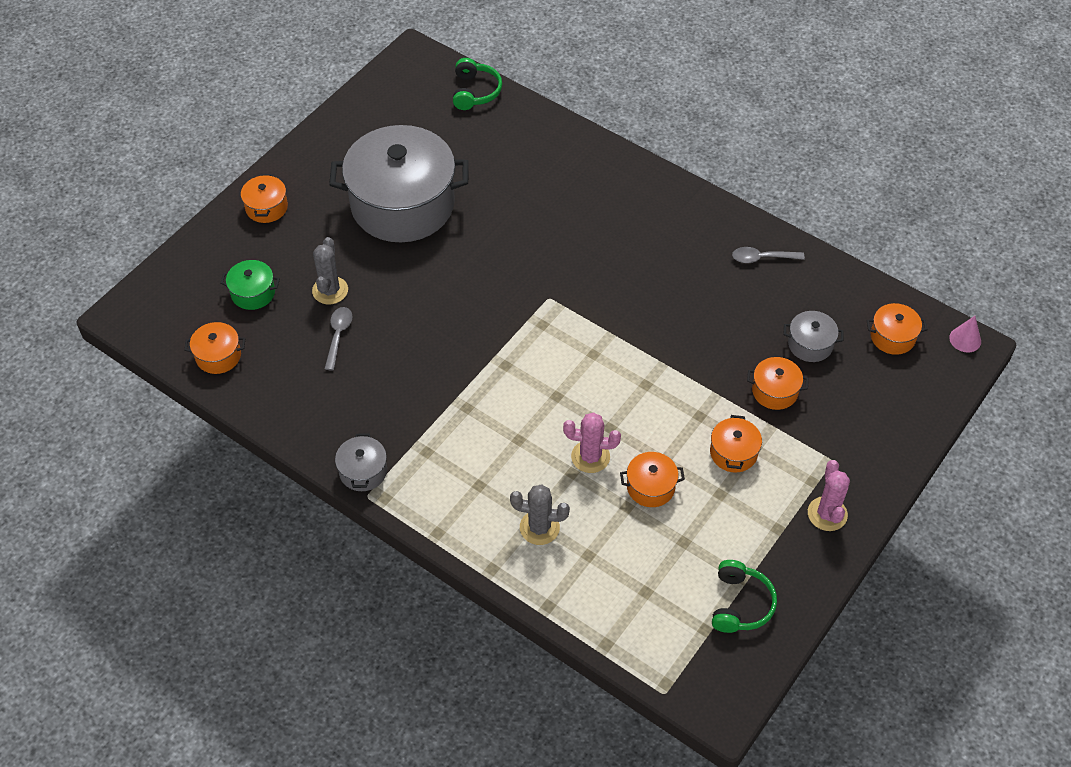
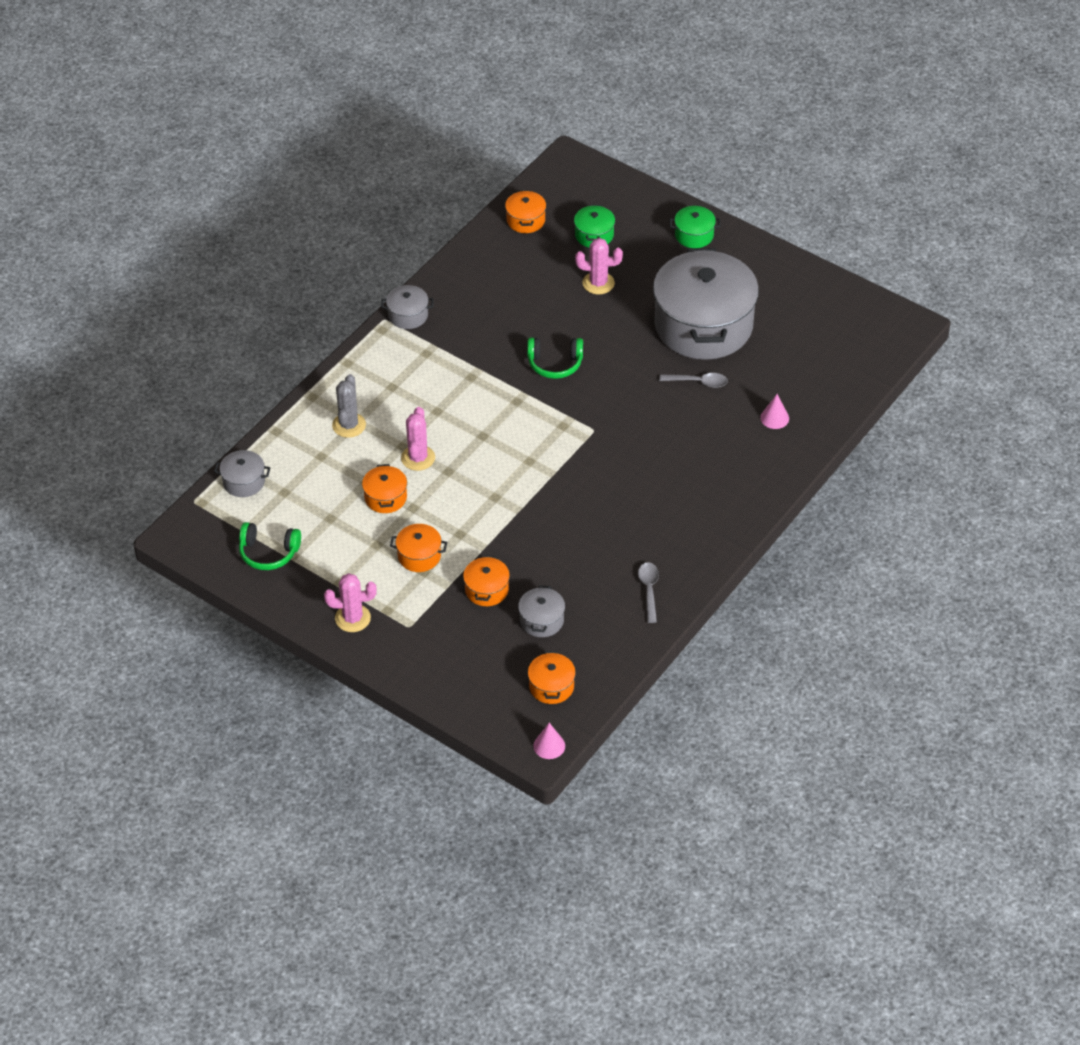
camera: 90 degrees right, 5 degrees down
orange pot [241,174,288,223] -> green pot [669,206,721,248]
grey cactus [312,237,348,304] -> pink cactus [575,238,623,294]
grey spoon [325,307,353,371] -> grey spoon moved to [659,373,728,388]
green headphones [453,58,502,110] -> green headphones moved to [527,338,583,379]
none -> grey pot [214,450,271,497]
none -> pink cone [760,394,789,429]

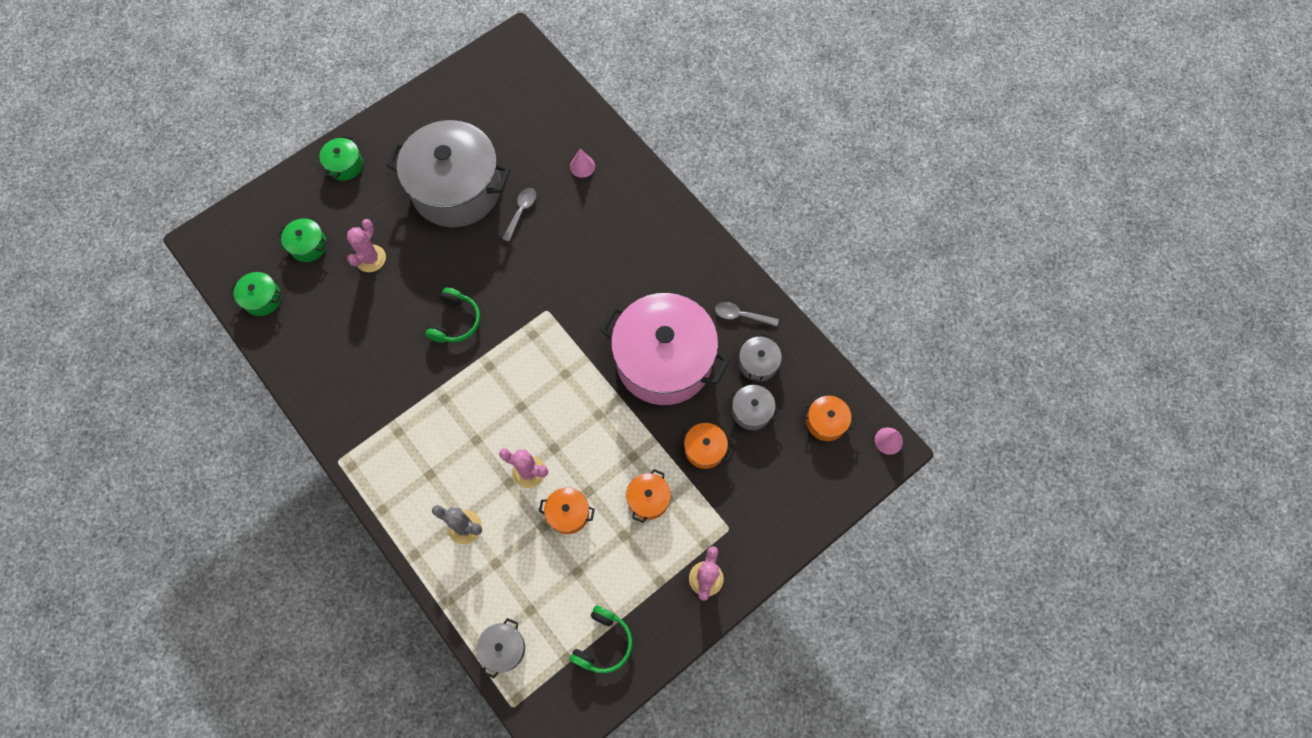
camera: 75 degrees left, 20 degrees up
grey pot [381,285,434,329] -> grey pot moved to [739,333,782,383]
orange pot [505,190,546,233] -> green pot [230,272,282,316]
none -> pink pot [600,293,730,405]

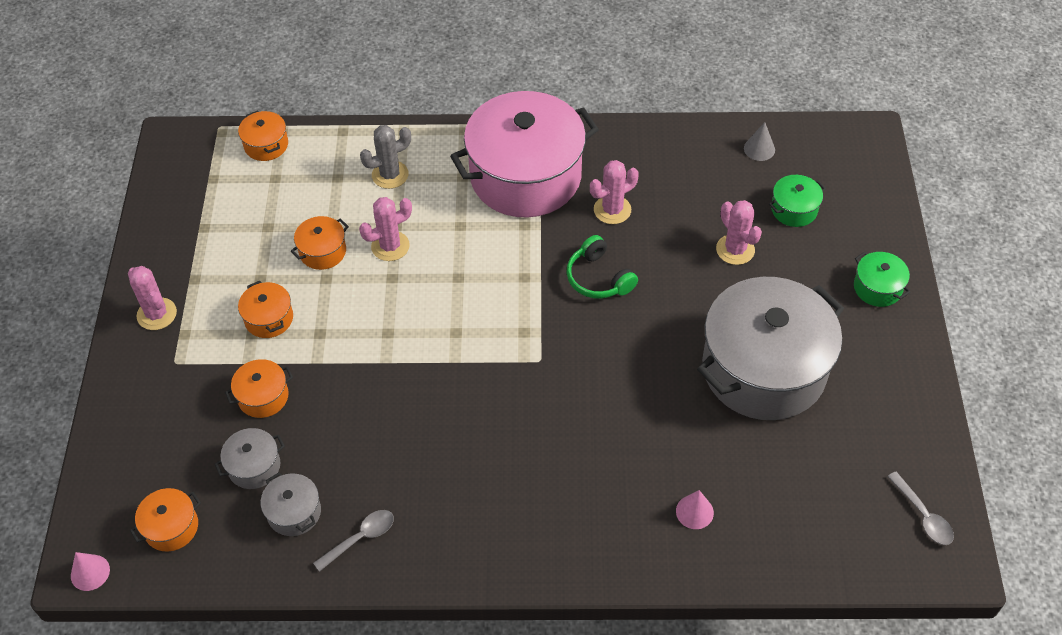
camera: 130 degrees right, 15 degrees down
green pot [230,272,282,316] -> grey cone [744,122,775,161]
grey pot [477,618,525,678] -> orange pot [238,111,288,161]
grey spoon [502,188,536,242] -> grey spoon moved to [887,472,954,545]
green headphones [570,606,632,673] -> none
pink pot [600,293,730,405] -> pink pot moved to [450,91,599,217]
none -> pink cactus [590,160,639,224]

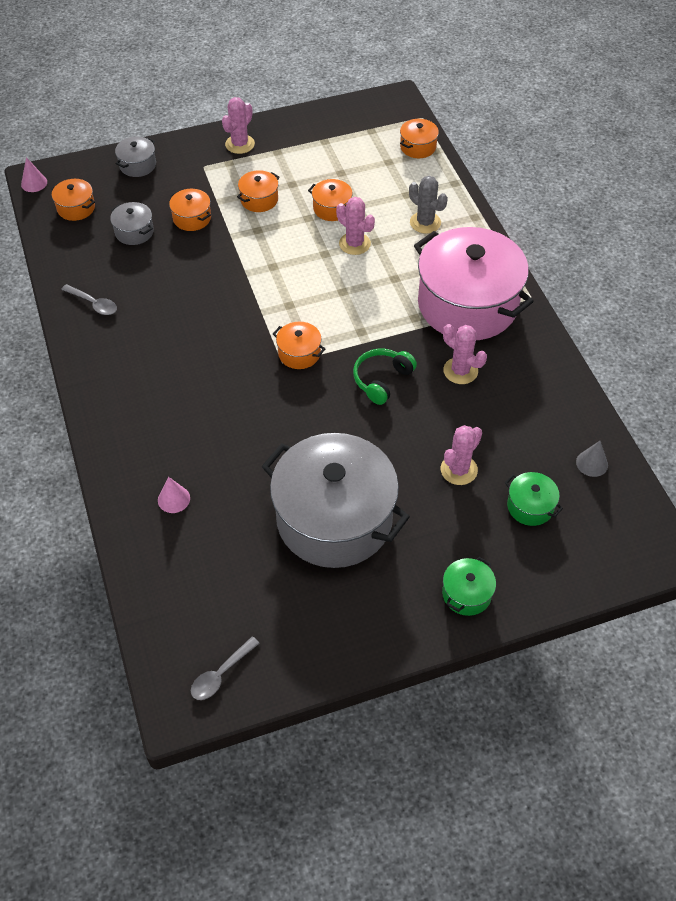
camera: 70 degrees right, 0 degrees up
grey pot [261,472,321,536] -> grey pot moved to [115,137,156,177]
none -> orange pot [273,322,325,369]

